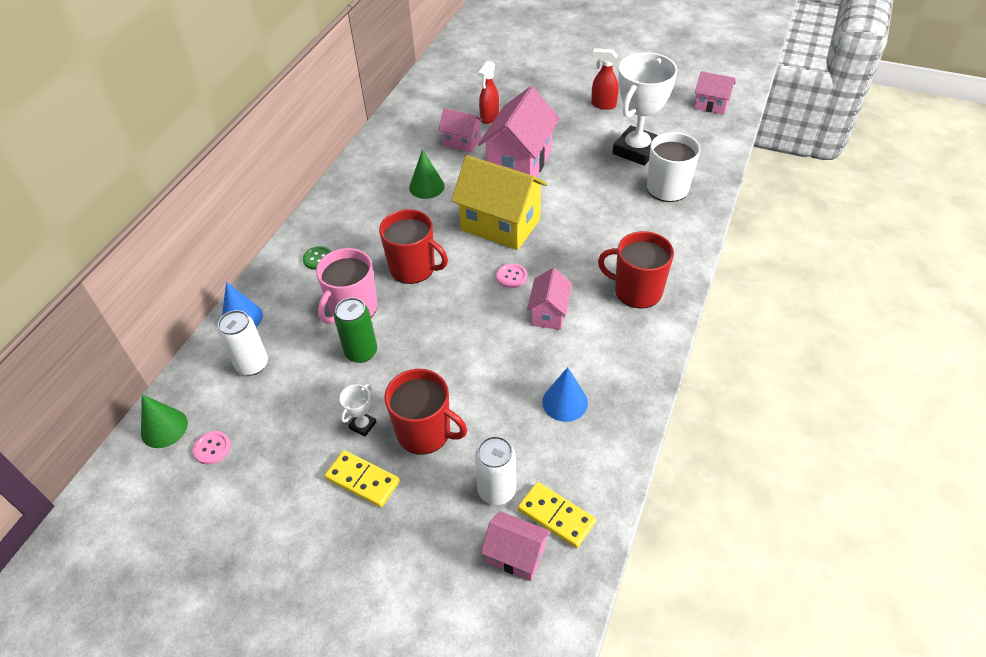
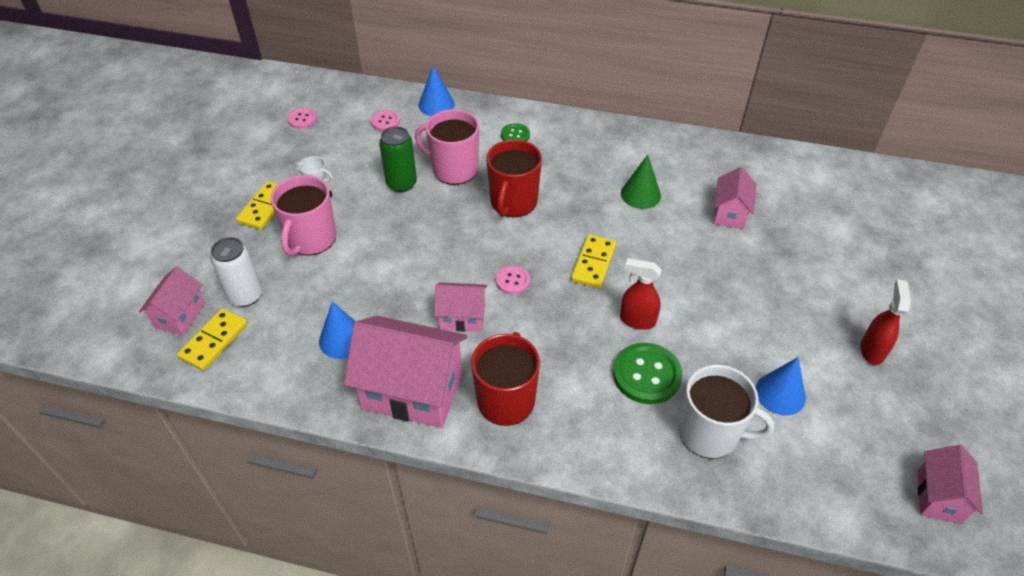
camera: 80 degrees right, 0 degrees up
green cone [141,394,188,448] -> none
white can [218,310,268,376] -> pink button [371,110,400,131]
red mug [384,369,467,455] -> pink mug [270,175,336,256]
yellow house [451,155,548,250] -> yellow domino [571,234,616,288]
red spray bottle [478,61,499,124] -> red spray bottle moved to [620,258,662,330]
pink house [478,86,560,177] -> pink house moved to [344,316,467,428]
white trophy [613,52,678,166] -> blue cone [756,357,806,416]
none -> green button [613,343,682,404]

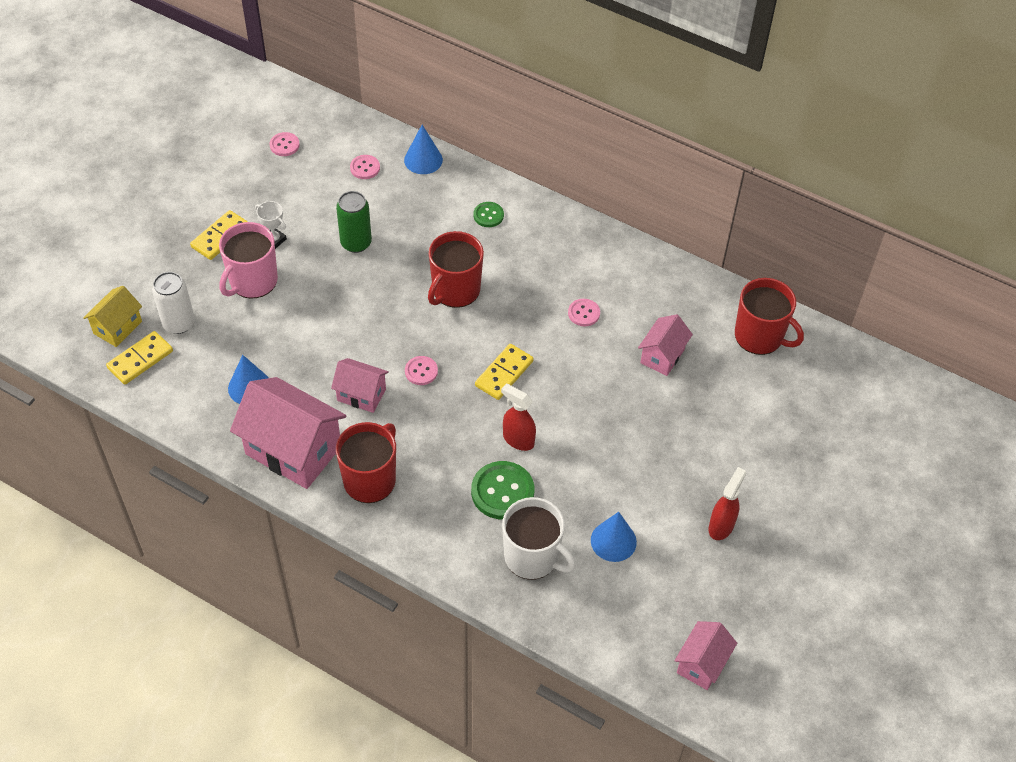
camera: 15 degrees right, 5 degrees up
pink house [139,267,205,335] -> yellow house [83,286,142,347]
pink mug [415,109,479,185] -> none
green cone [621,155,661,209] -> pink button [568,299,600,326]
none -> red mug [735,278,804,355]

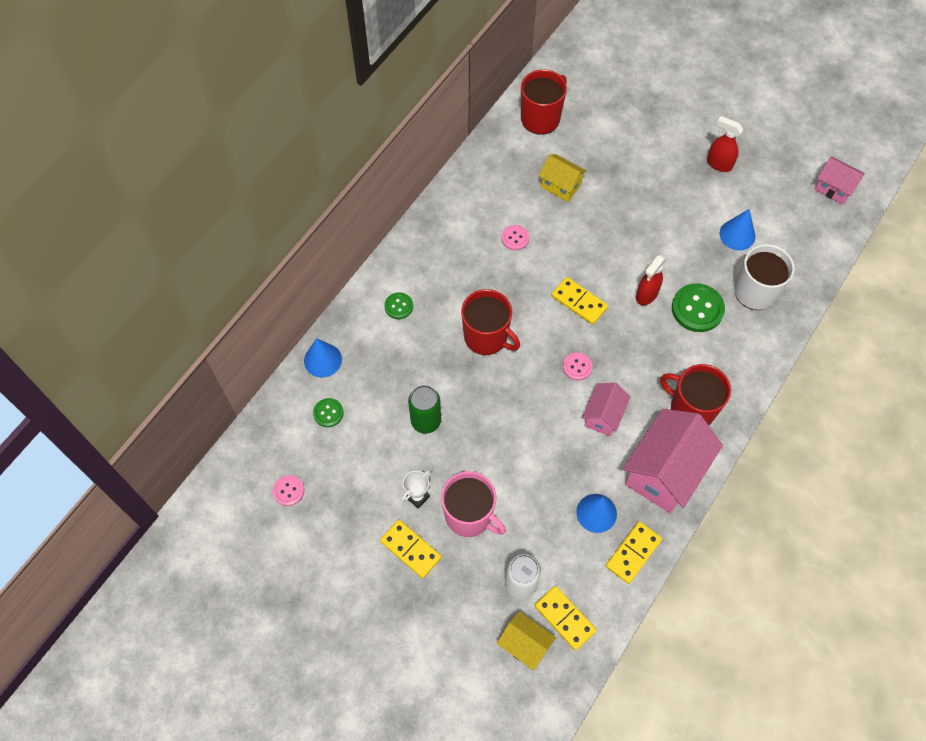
camera: 85 degrees left, 10 degrees up
pink button [350,155,380,179] -> green button [313,398,344,427]
pink house [638,314,693,376] -> yellow house [539,154,587,202]
none -> yellow domino [606,522,662,584]

